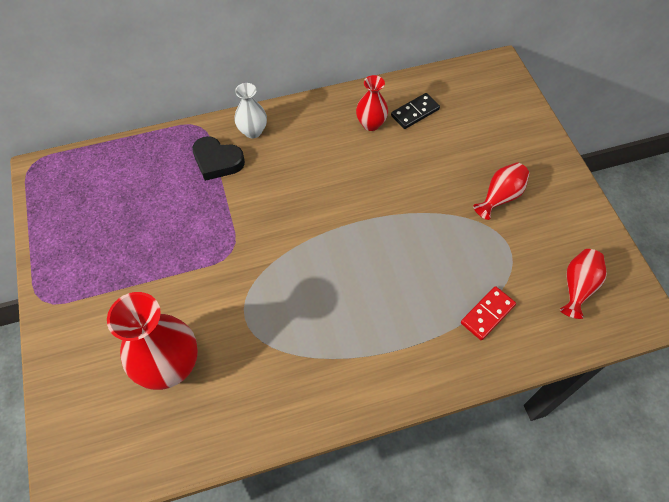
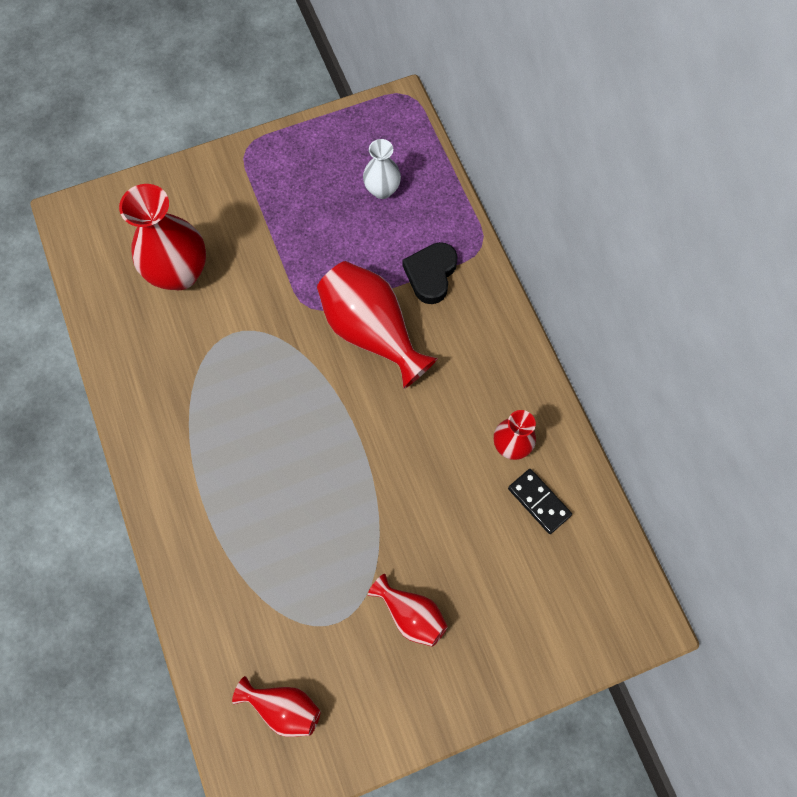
camera: 85 degrees right, 10 degrees up
white vase [234,83,267,138] -> white vase moved to [363,139,401,199]
red domino [461,286,516,340] -> none
none -> red vase [317,261,438,389]

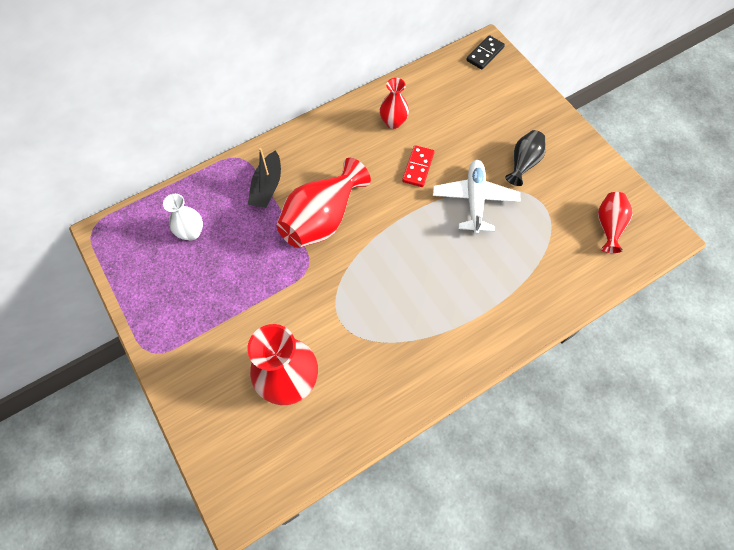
camera: 100 degrees left, 5 degrees down
red vase [368,574,448,646] -> black vase [505,130,546,186]
black heart [403,242,458,304] -> black boat [248,148,281,208]
black domino [508,469,572,534] -> black domino moved to [466,35,505,70]
none -> red domino [402,145,435,187]
none -> white plane [433,160,520,235]

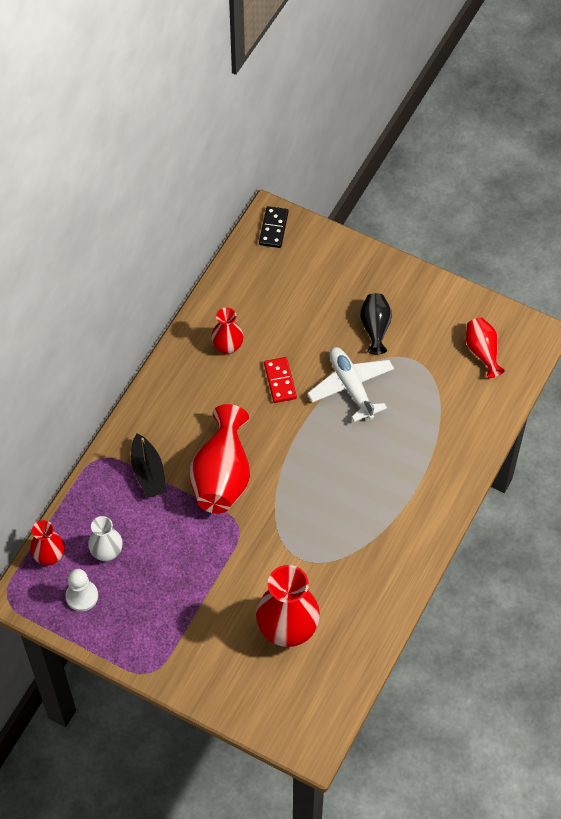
camera: 30 degrees left, 5 degrees down
none -> red vase [30,520,65,565]
none -> white pawn [65,569,98,612]

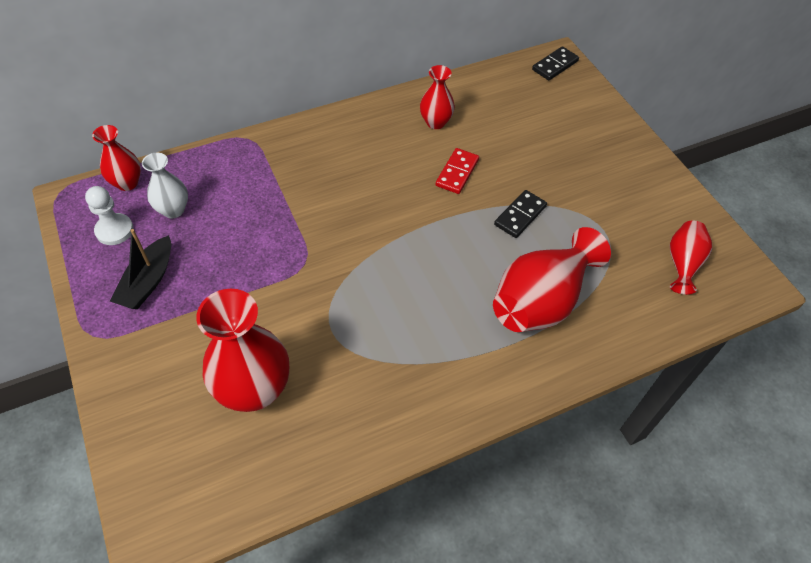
camera: 35 degrees right, 5 degrees down
black boat [131,434,167,498] -> black boat moved to [110,229,171,309]
red vase [189,404,250,513] -> red vase moved to [493,227,611,332]
white plane [307,347,394,422] -> black domino [494,190,547,238]
black vase [360,293,392,354] -> none

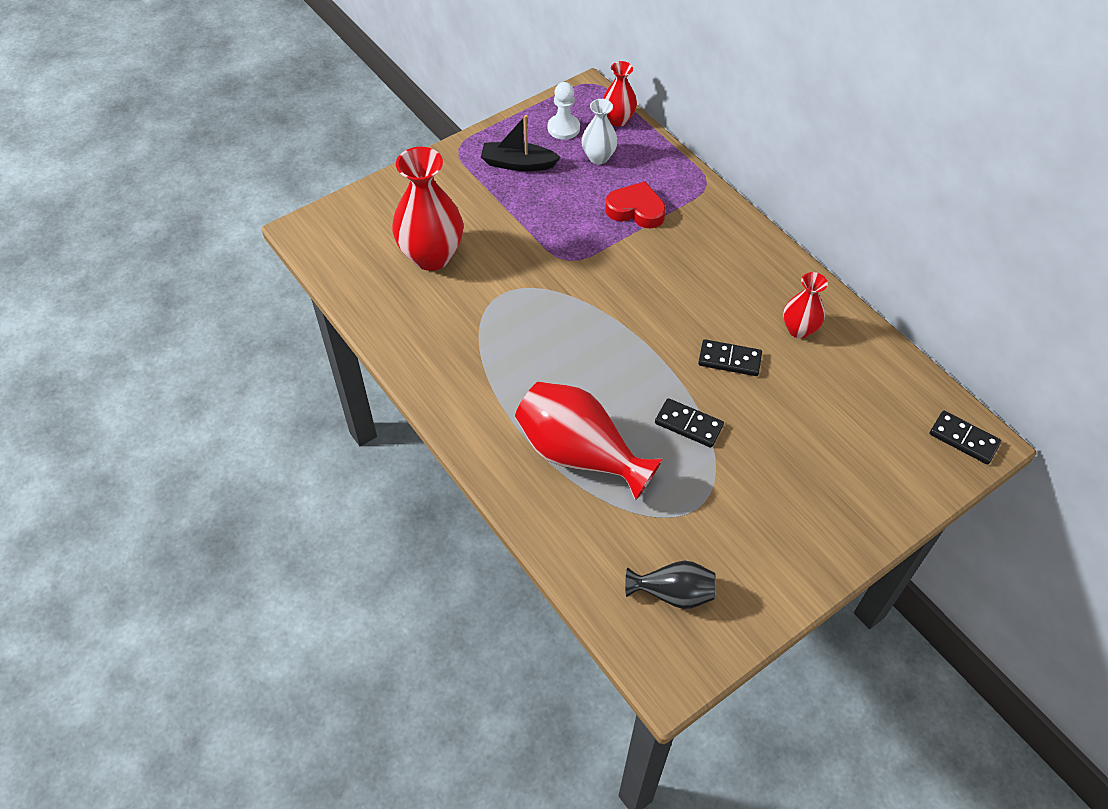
camera: 80 degrees right, 0 degrees up
red domino [435,148,479,194] -> black domino [698,339,762,376]
red vase [670,221,712,295] -> black vase [625,560,715,609]
none -> red heart [605,181,666,228]

